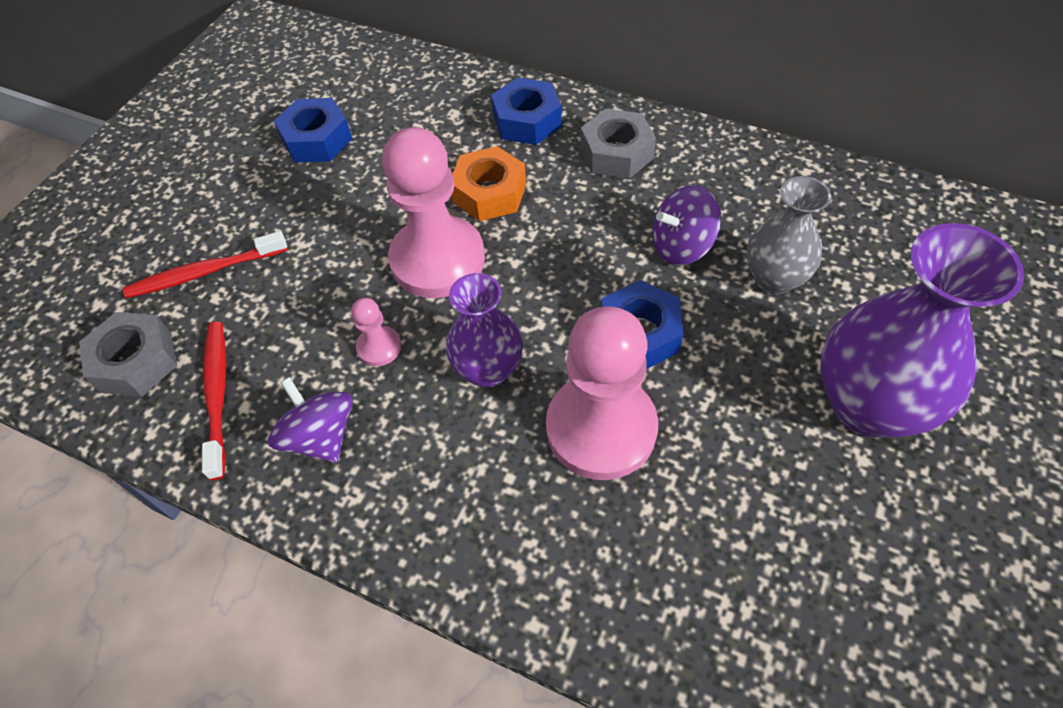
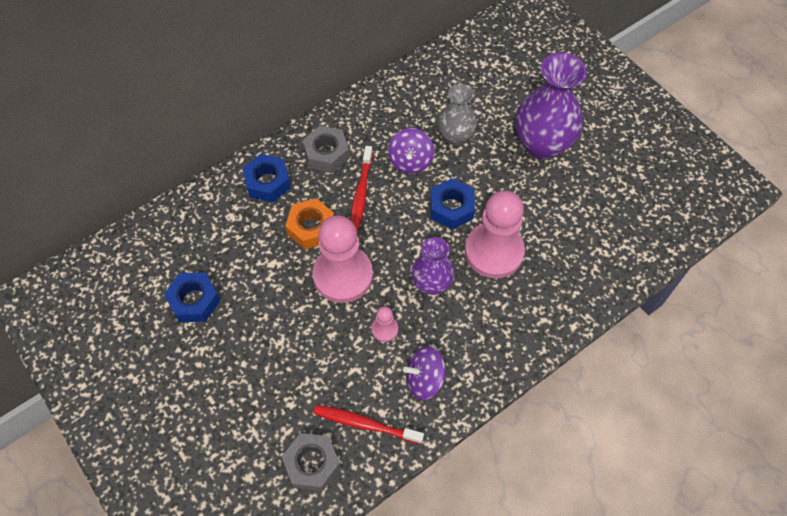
camera: 65 degrees left, 5 degrees up
red toothbrush [123,231,288,298] -> red toothbrush moved to [350,146,373,233]

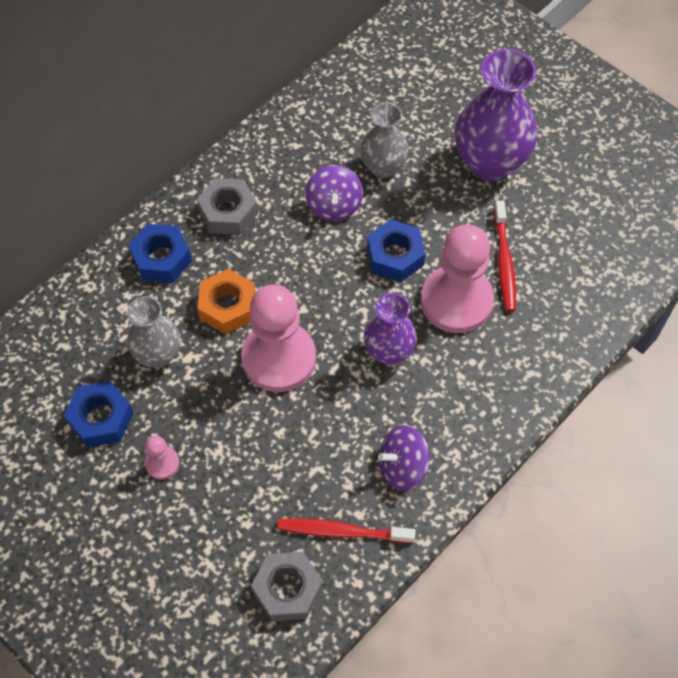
camera: 10 degrees left, 0 degrees up
red toothbrush [350,146,373,233] -> red toothbrush moved to [494,201,516,312]
pink pawn [371,306,398,342] -> pink pawn moved to [145,436,180,480]
none -> grey vase [127,296,181,368]

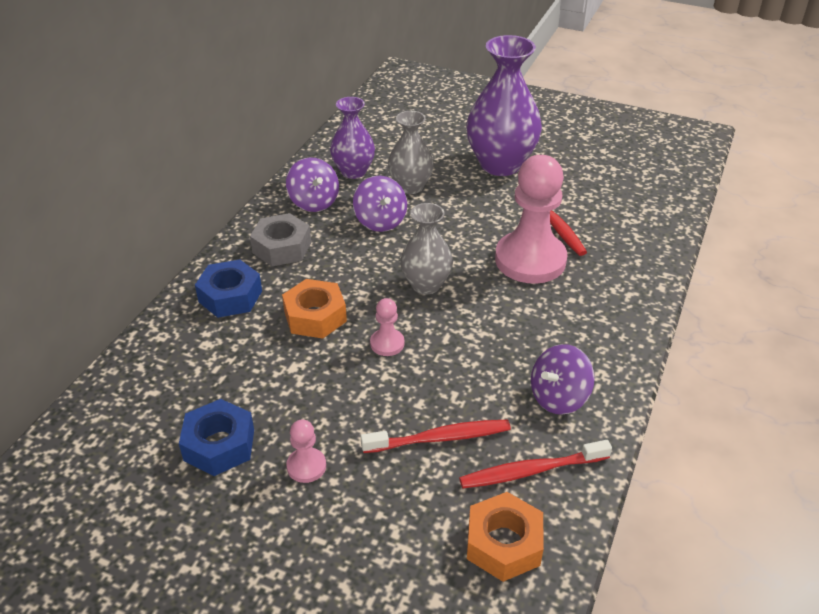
camera: 20 degrees left, 20 degrees down
grey vase [127,296,181,368] -> grey vase moved to [400,203,453,294]
pink pawn [241,284,316,392] -> pink pawn [370,298,404,356], size x0.43
grey nut [251,552,323,621] -> orange nut [467,492,544,582]
purple vase [364,293,417,364] -> purple vase moved to [330,97,375,179]
blue nut [367,219,425,282] -> none
none -> purple spinning top [286,157,339,212]
none -> red toothbrush [361,420,511,453]

